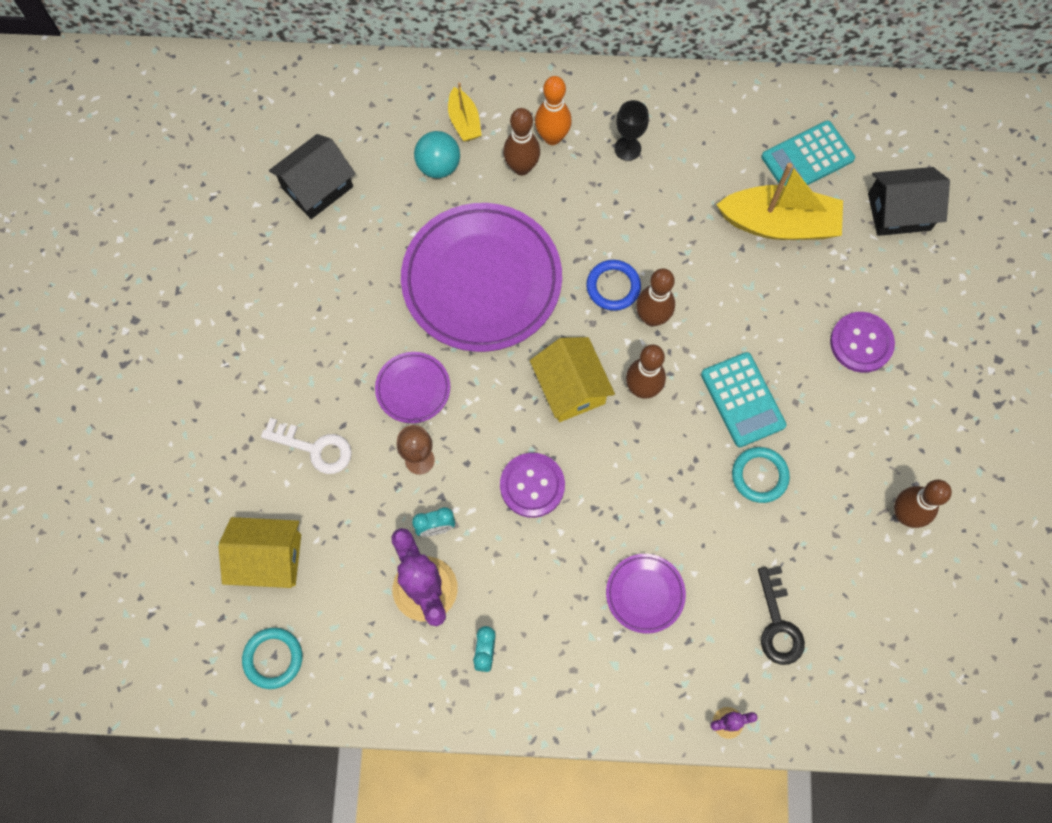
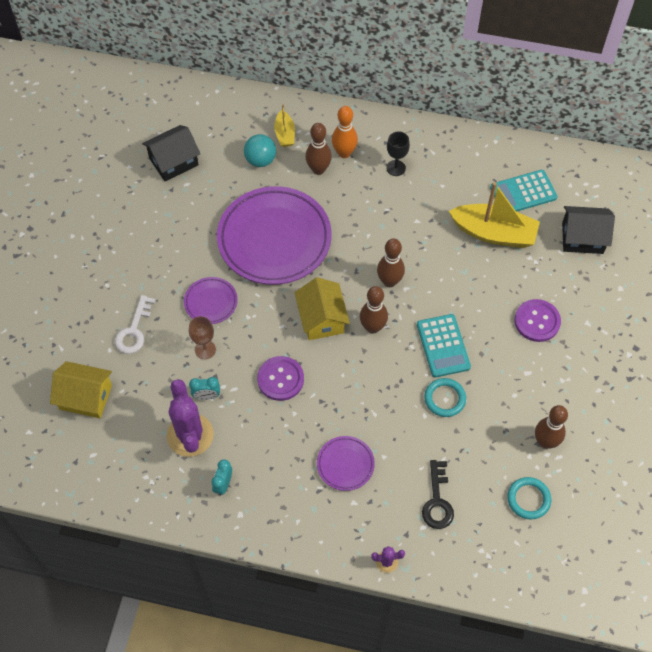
camera: 10 degrees right, 10 degrees down
turquoise ring [242,628,302,689] -> turquoise ring moved to [507,477,551,519]
white key [261,418,352,474] -> white key turned 75 degrees clockwise [115,295,156,354]
blue ring [586,260,641,311] -> none

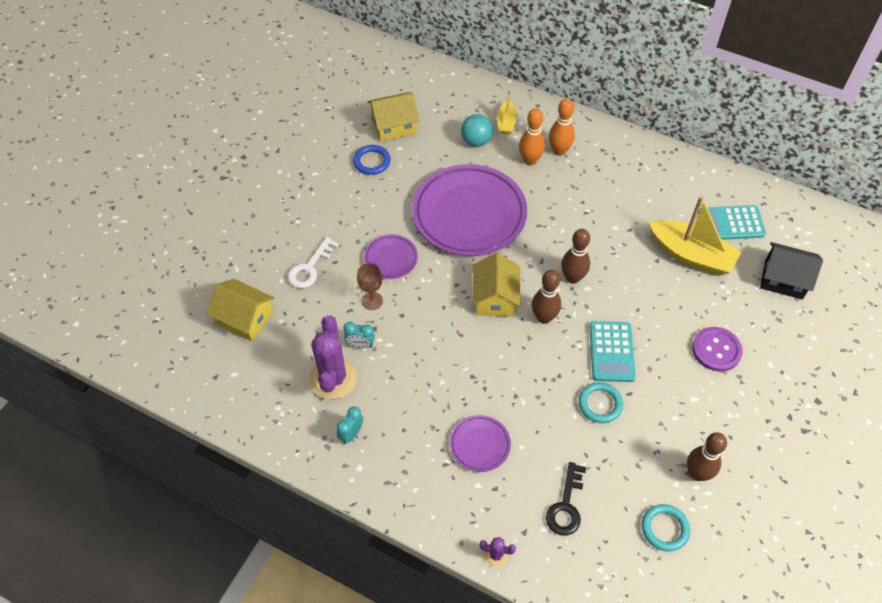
camera: 15 degrees right, 5 degrees down
black house [142,125,201,181] -> yellow house [367,92,419,142]
purple button [257,356,304,401] -> none
brown bowling pin [306,123,332,175] -> orange bowling pin [519,108,545,165]
black goblet [386,131,410,176] -> none
none -> blue ring [353,145,391,175]

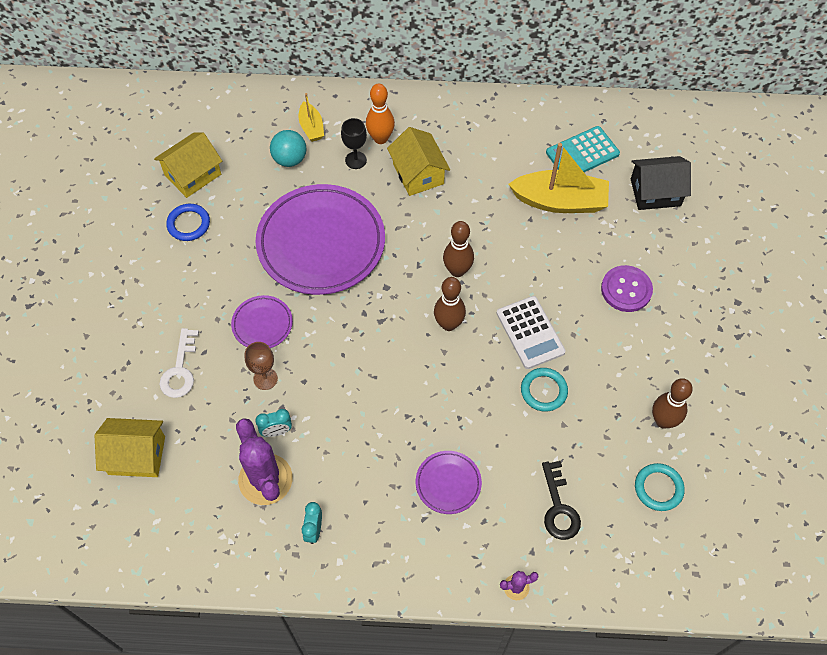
camera: 25 degrees left, 5 degrees up
yellow house [472,253,520,317] -> yellow house moved to [387,127,450,196]
orange bowling pin [519,108,545,165] -> black goblet [341,118,367,169]
turquoise calculator [589,321,636,382] -> white calculator [497,296,566,369]

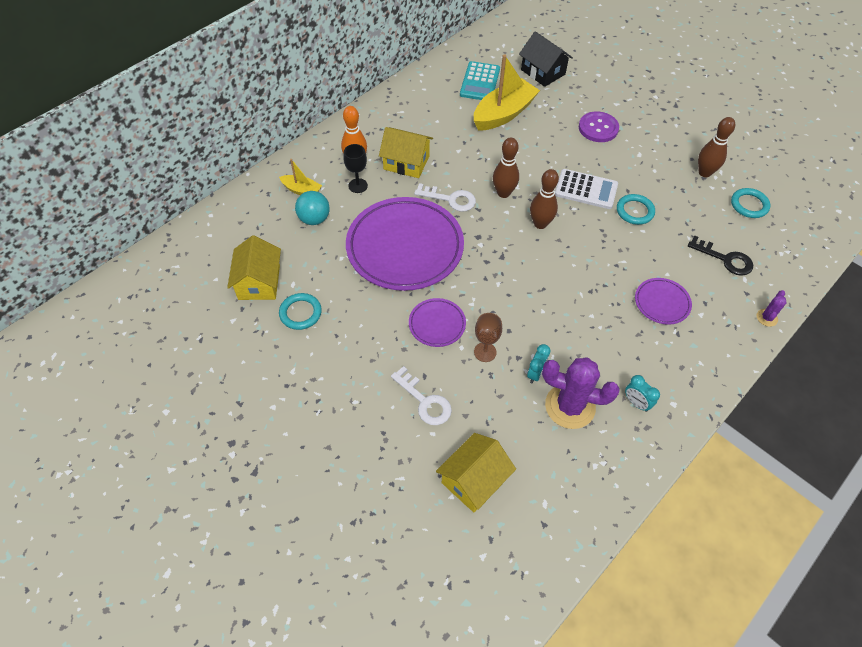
camera: 50 degrees left, 5 degrees down
blue ring [166,204,210,241] -> turquoise ring [279,293,322,330]
black house [631,156,691,210] -> black house turned 75 degrees counterclockwise [519,31,573,87]
none -> white key [414,183,476,212]

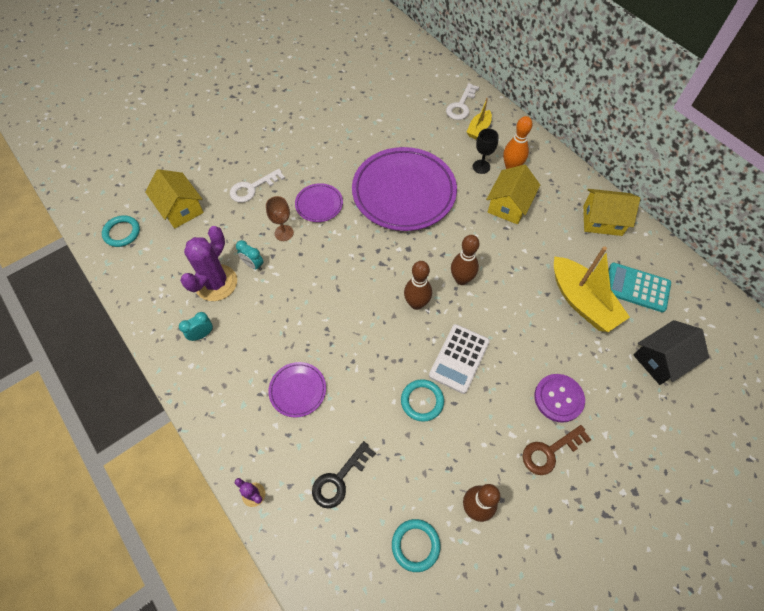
camera: 100 degrees right, 5 degrees up
yellow house [227,235,281,300] -> yellow house moved to [583,189,640,236]
turquoise ring [279,293,322,330] -> turquoise ring moved to [102,215,140,247]
turquoise ball [295,191,330,225] -> none
white key [414,183,476,212] -> white key moved to [446,83,479,120]
none -> brown key [523,425,591,475]

